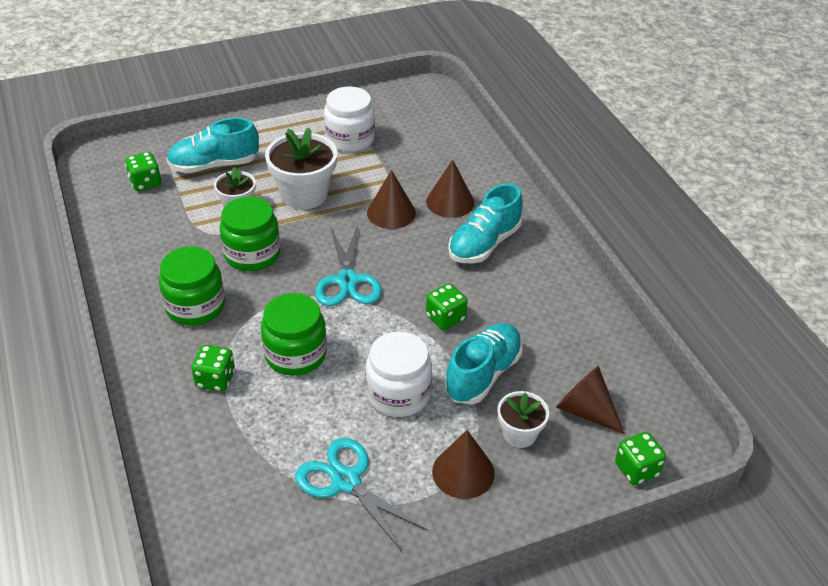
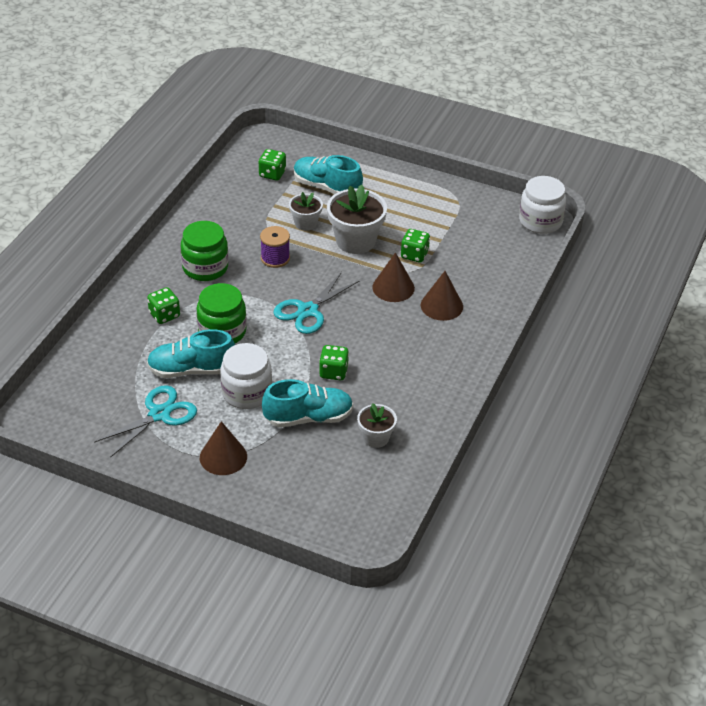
camera: 45 degrees right, 0 degrees up
green jar [220,197,280,271] -> purple spool [260,226,290,268]
turquoise scissors [295,438,427,551] -> turquoise scissors turned 45 degrees clockwise [94,385,197,458]
white jar [324,86,375,152] -> white jar moved to [519,176,567,234]
turquoise shoe [448,183,523,264] -> turquoise shoe moved to [147,329,235,378]
white flower pot [497,391,549,448] -> white flower pot moved to [357,403,397,448]
brown cone [556,366,625,434] -> none
green dice [615,432,666,485] -> green dice moved to [401,229,430,263]

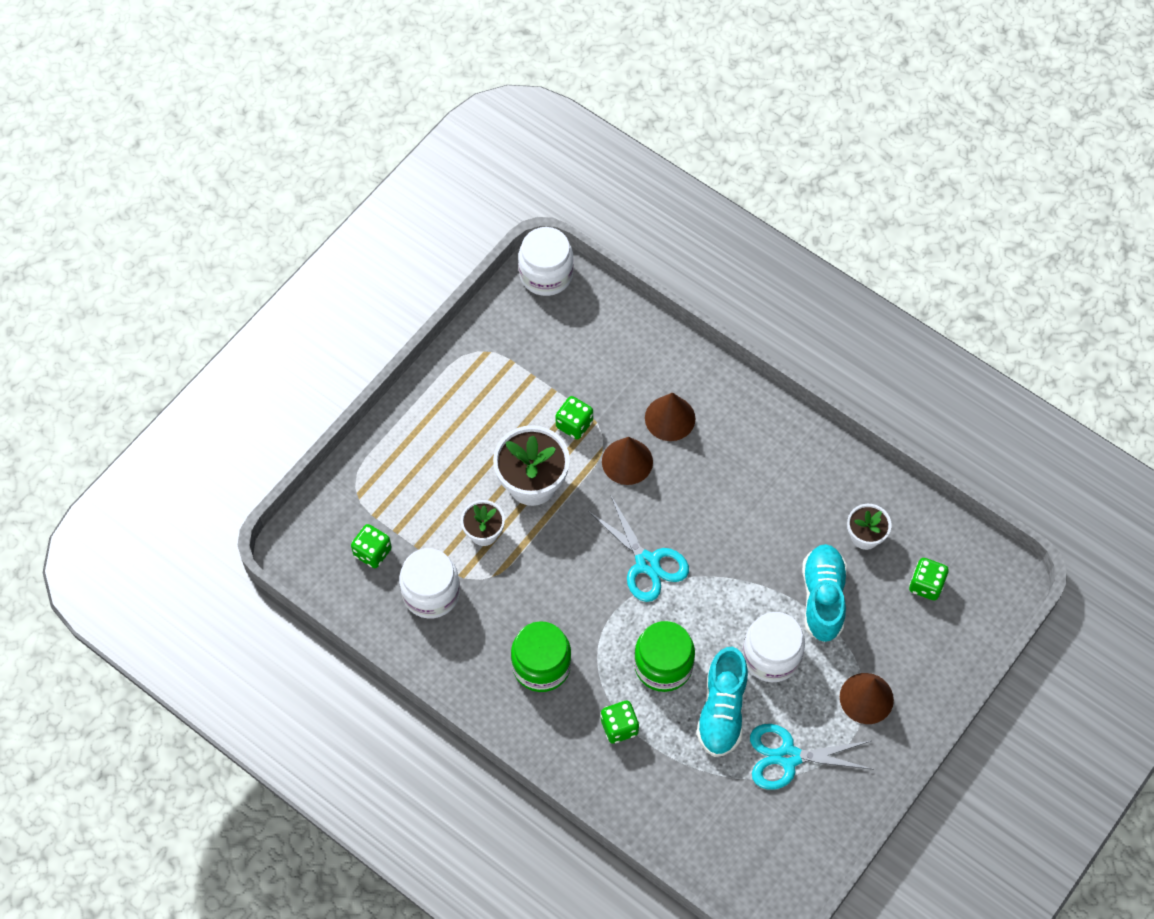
camera: 75 degrees left, 20 degrees up
turquoise scissors [94,385,197,458] -> turquoise scissors turned 60 degrees counterclockwise [750,724,874,790]
purple spool [260,226,290,268] -> none
turquoise shoe [294,155,363,194] -> none
green dice [319,345,349,380] -> green dice moved to [909,558,949,600]
none -> white jar [399,548,460,619]

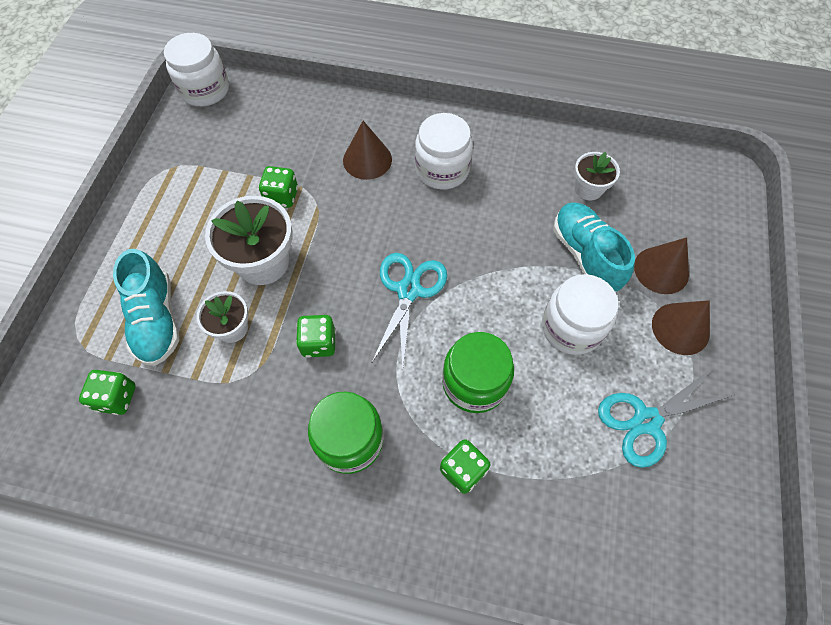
camera: 25 degrees left, 0 degrees up
white jar [399,548,460,619] -> white jar moved to [415,113,473,189]
turquoise scissors [588,496,689,602] -> turquoise scissors turned 105 degrees counterclockwise [371,253,447,369]
brown cone [602,437,653,485] -> brown cone moved to [634,237,689,294]
turquoise shoe [696,647,748,757] -> turquoise shoe moved to [113,249,179,366]
green dice [909,558,949,600] -> green dice moved to [296,315,336,358]

